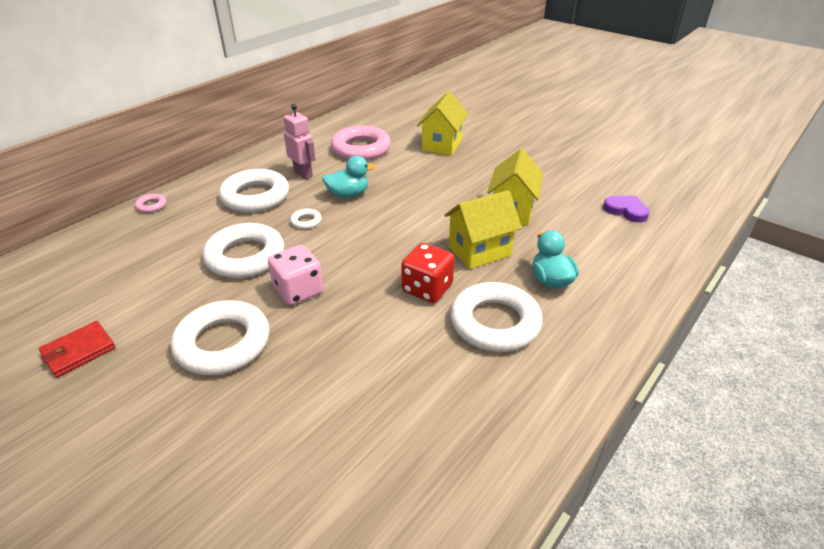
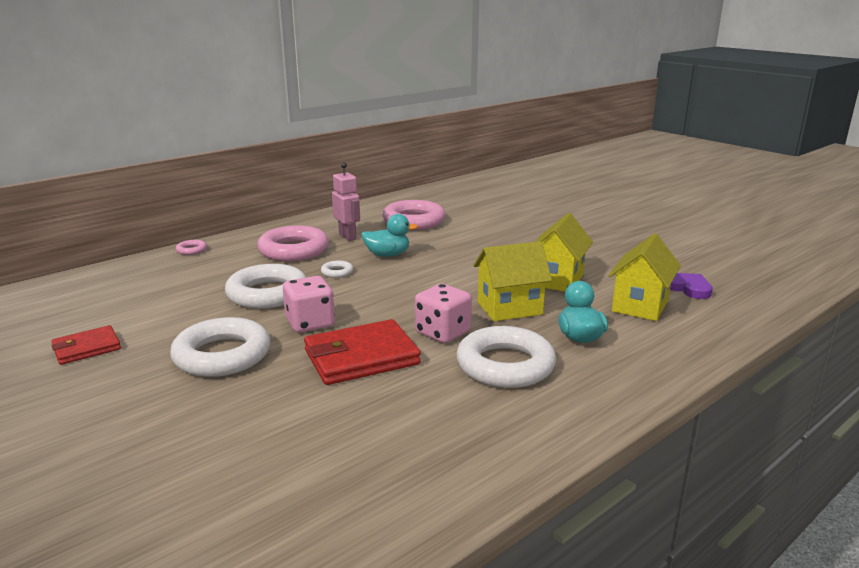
camera: 10 degrees right, 15 degrees down
white ring [219,169,289,212] -> pink ring [257,225,329,261]
red dice [401,243,455,303] -> pink dice [415,283,472,343]
yellow house [417,91,468,156] -> yellow house moved to [608,233,681,321]
none -> red wallet [304,319,421,385]

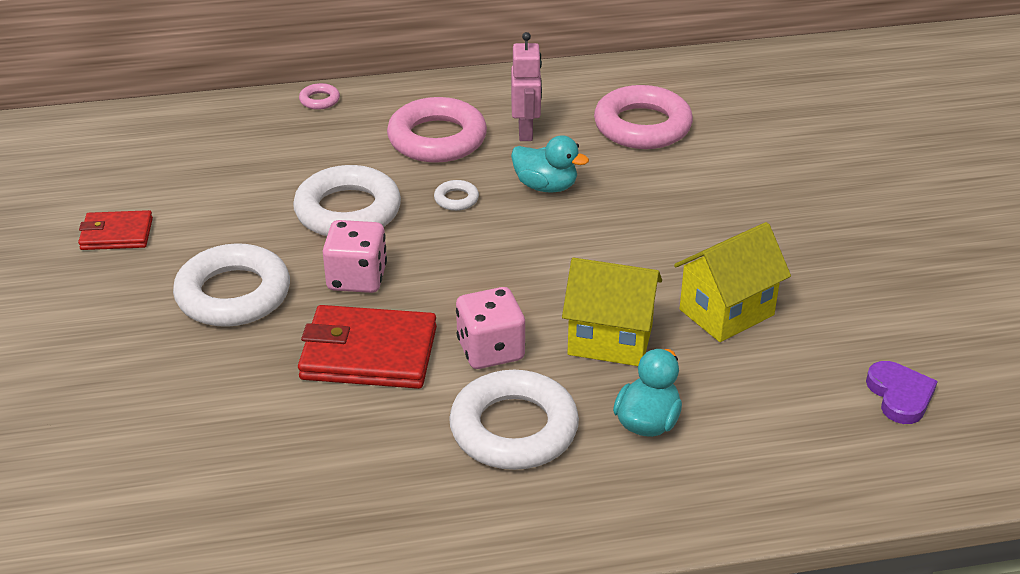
camera: 30 degrees right, 15 degrees up
yellow house [608,233,681,321] -> none

